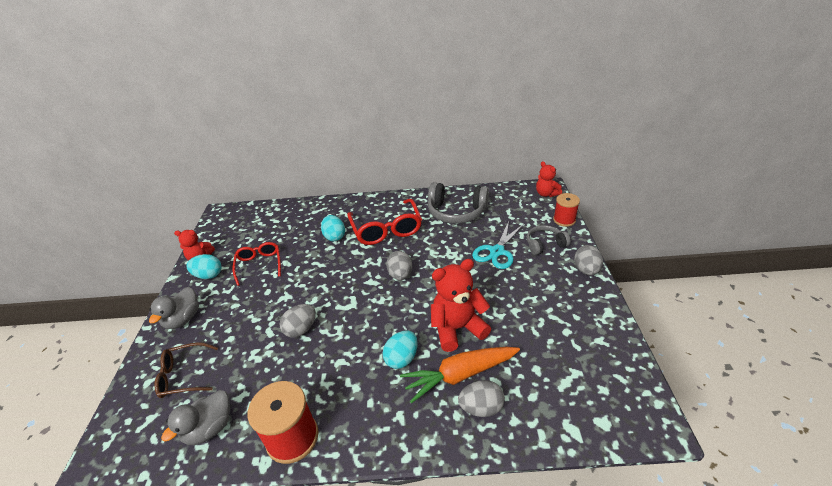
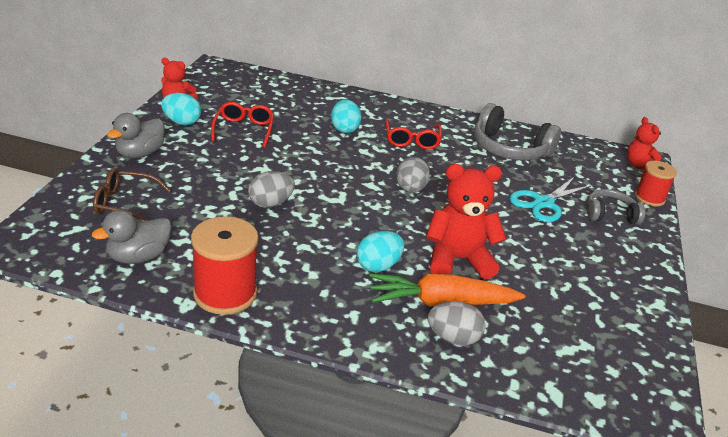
camera: 10 degrees right, 5 degrees down
red glasses [347,199,422,245] -> red glasses [385,119,442,150], size x0.62
grey egg [574,245,603,275] -> none

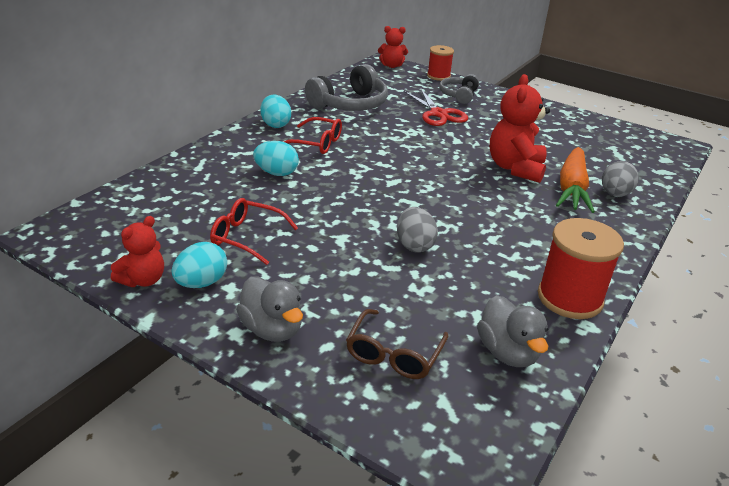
camera: 70 degrees left, 0 degrees up
turquoise egg [356,231,404,272] -> turquoise egg moved to [260,95,291,128]
grey egg [396,157,430,193] -> none
turquoise scissors [509,176,593,222] -> red scissors [404,89,468,126]

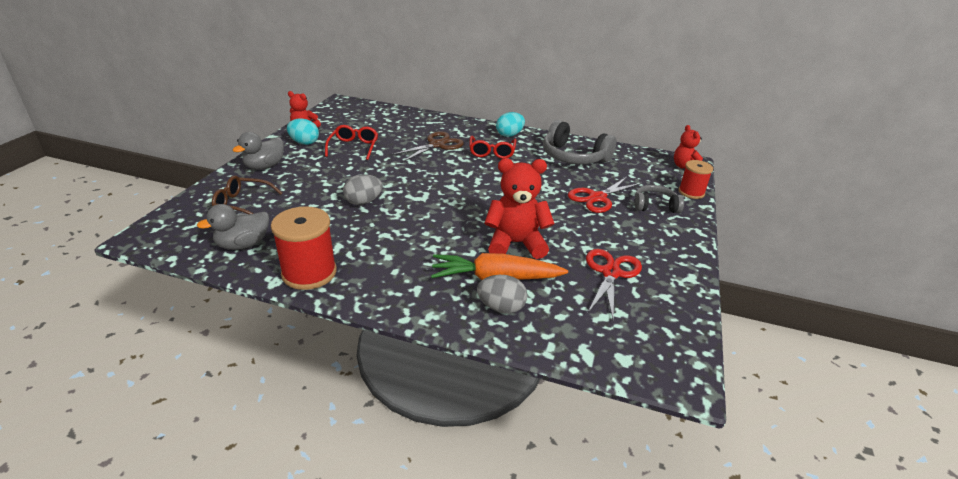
camera: 75 degrees right, 0 degrees up
turquoise egg [253,141,299,176] -> brown scissors [391,131,464,162]
none -> red scissors [586,249,642,319]

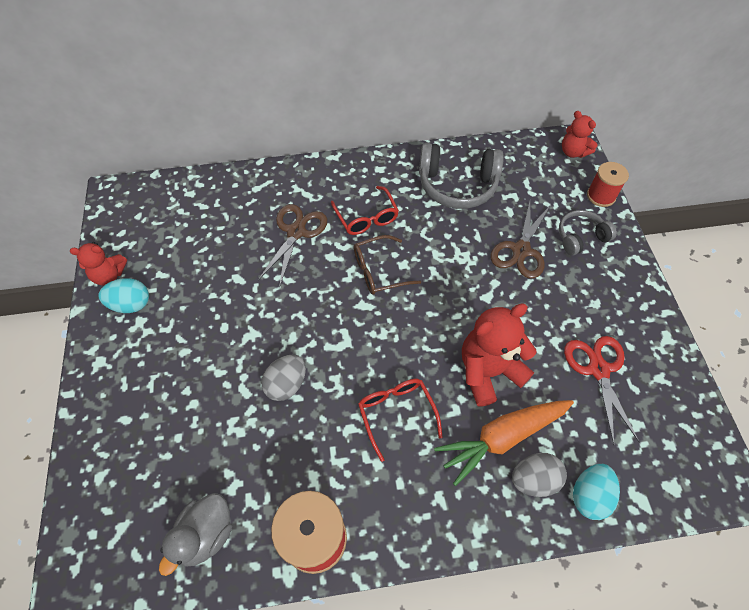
camera: 25 degrees left, 25 degrees up
brown glasses [212,175,282,214] -> brown glasses moved to [354,235,421,295]
grey duck [233,132,284,170] -> none
red glasses [325,125,378,160] -> red glasses moved to [358,379,442,462]
turquoise egg [496,112,525,137] -> turquoise egg moved to [573,464,620,520]
red scissors [568,177,642,213] -> brown scissors [491,201,550,279]

